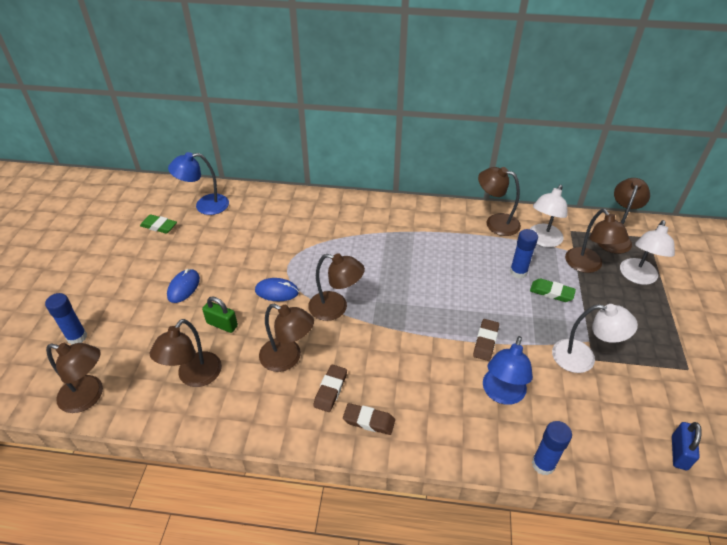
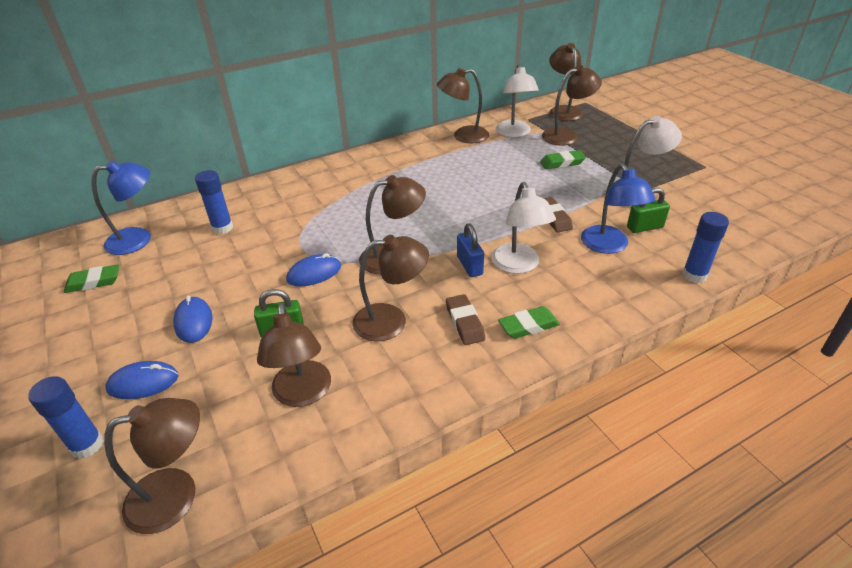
camera: 35 degrees left, 5 degrees down
blue lamp [168,152,229,215] -> blue lamp turned 150 degrees counterclockwise [92,160,151,255]
brown eraser [343,403,395,435] -> green eraser [498,306,560,339]
blue glue stick [510,229,538,279] -> blue glue stick moved to [195,170,233,234]
brown lamp [565,209,629,273] -> brown lamp turned 60 degrees counterclockwise [542,65,602,146]
white lamp [620,220,675,285] -> white lamp moved to [492,182,556,274]
blue padlock [672,422,702,470] -> blue padlock moved to [457,224,484,277]
none -> blue mouse [105,361,179,399]
none -> green padlock [627,188,670,233]

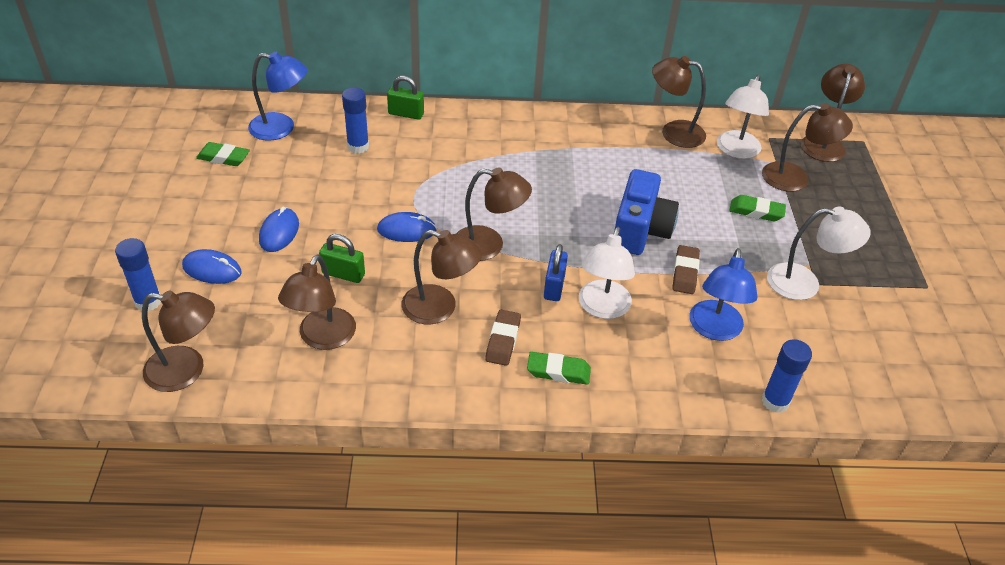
camera: 25 degrees right, 5 degrees up
green padlock [627,188,670,233] -> green padlock moved to [387,76,424,120]
none -> blue camera [614,169,679,255]

